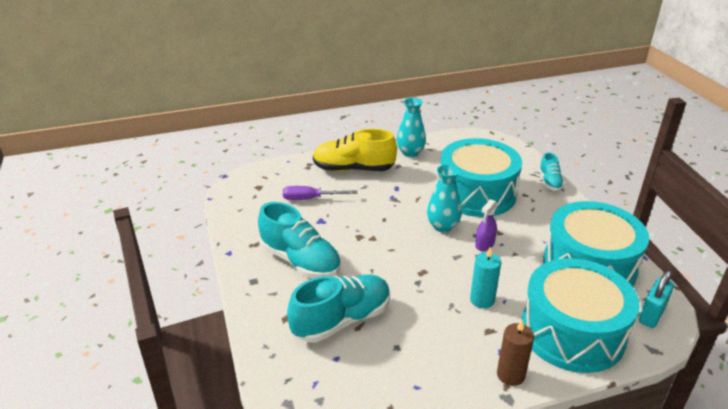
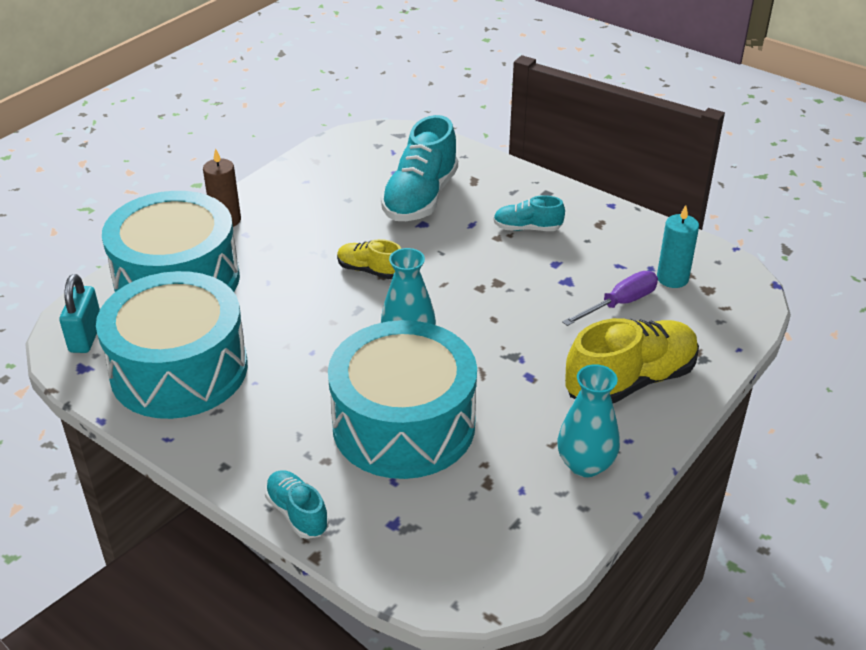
camera: 145 degrees right, 5 degrees up
turquoise shoe [258,202,341,278] -> turquoise shoe [493,195,565,231], size x0.53
turquoise candle [470,247,501,309] -> turquoise candle moved to [657,205,699,288]
purple spray bottle [475,199,497,251] -> none
none -> yellow shoe [337,239,401,279]

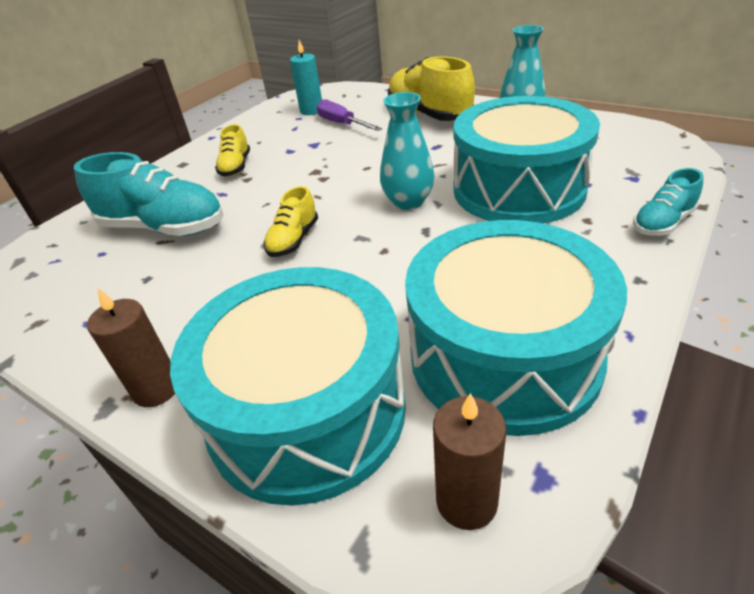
camera: 90 degrees left, 0 degrees up
turquoise padlock [59,274,100,353] -> brown candle [433,393,506,530]
turquoise shoe [493,195,565,231] -> yellow shoe [215,124,250,176]

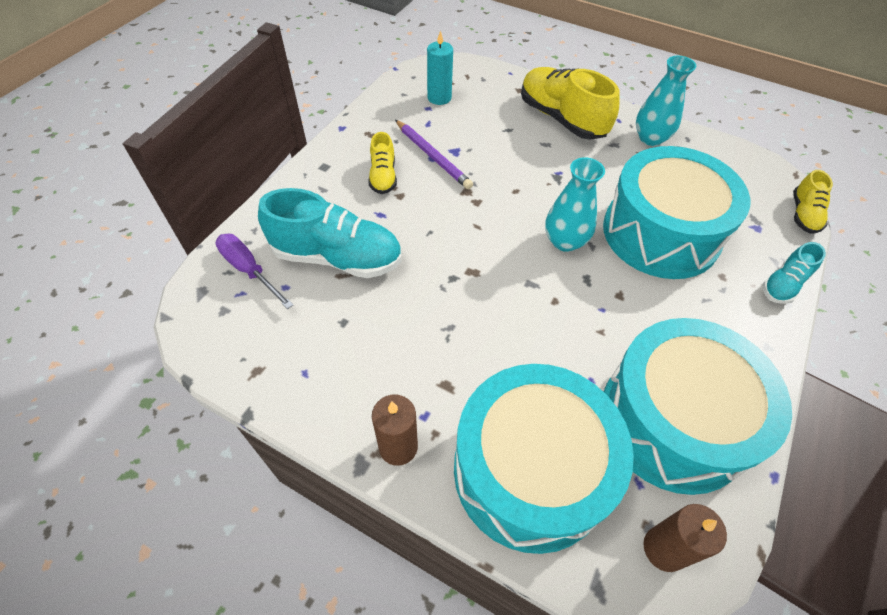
camera: 10 degrees left, 15 degrees up
yellow shoe [264,186,318,257] -> yellow shoe moved to [793,170,833,233]
purple screwdriver [317,100,382,131] -> purple screwdriver moved to [215,234,293,309]
none -> purple pencil [395,120,473,189]

